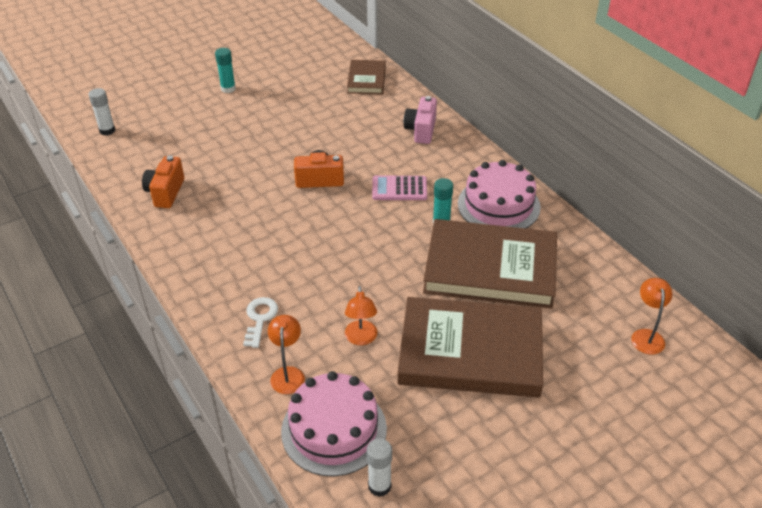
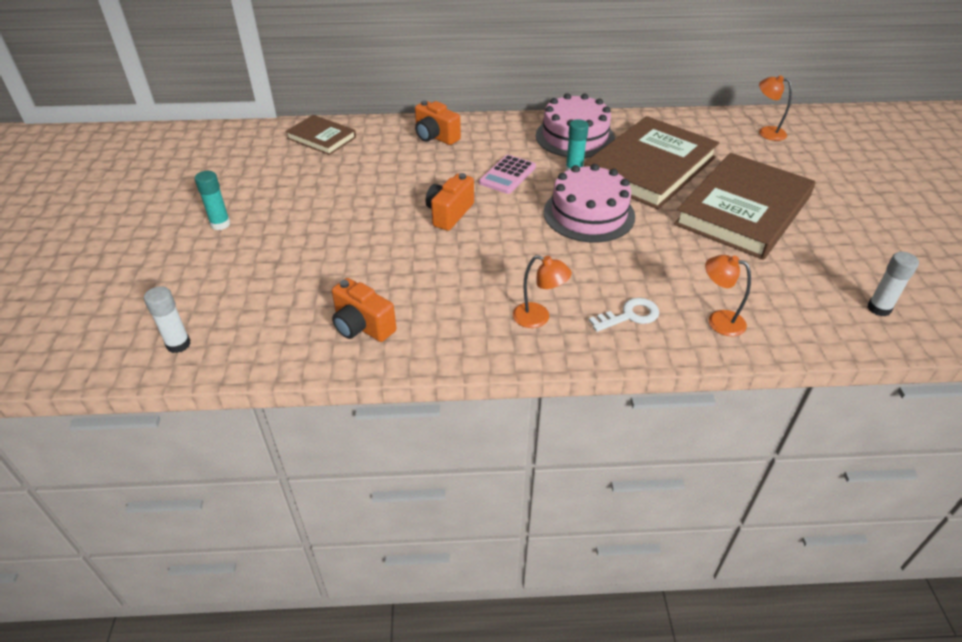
camera: 60 degrees left, 0 degrees up
white key [243,297,278,348] -> white key turned 120 degrees clockwise [589,298,659,332]
pink cake [281,371,387,477] -> pink cake moved to [544,164,635,242]
orange lamp [345,286,377,345] -> orange lamp moved to [513,255,572,328]
pink camera [404,96,437,144] -> orange camera [415,100,461,145]

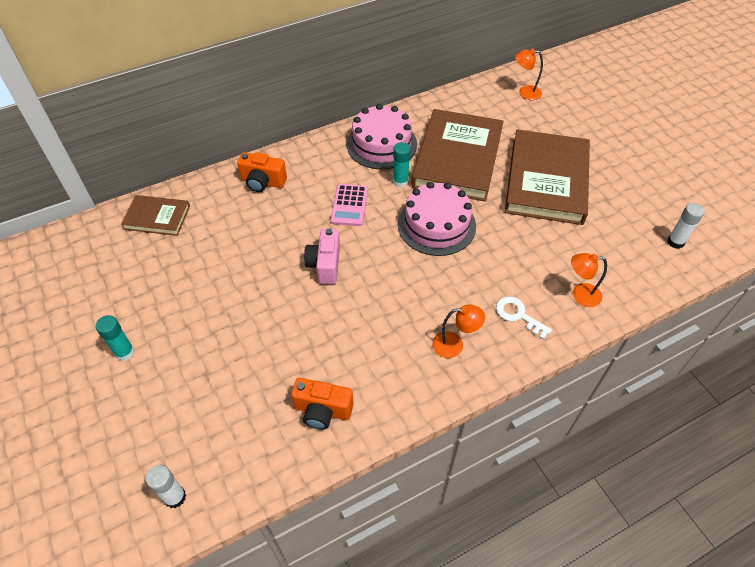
camera: 25 degrees left, 10 degrees up
orange camera [426,173,474,231] -> pink camera [304,228,340,284]
white key [589,298,659,332] -> white key turned 90 degrees counterclockwise [496,296,552,340]

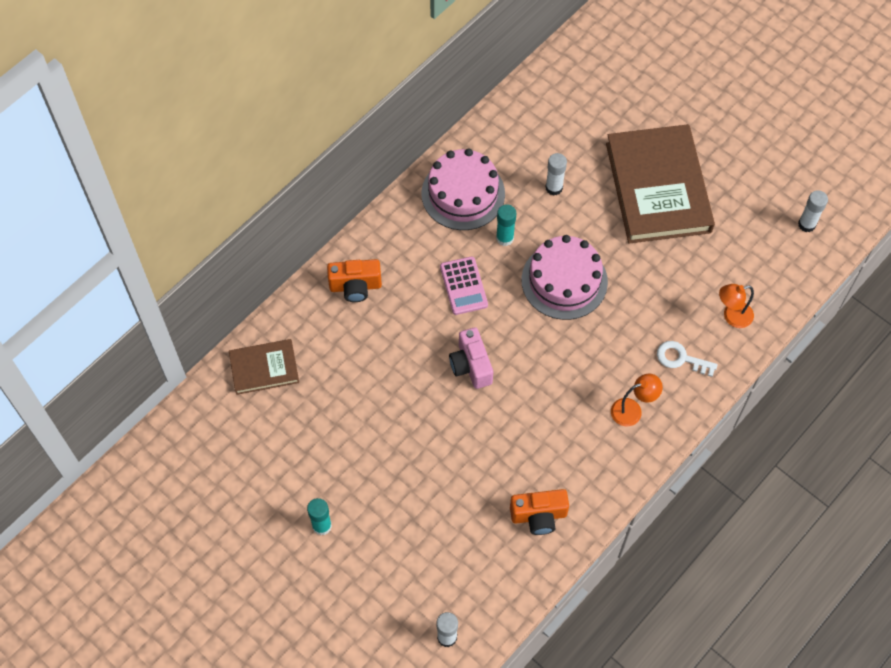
camera: 20 degrees left, 10 degrees up
brown book [411,109,504,202] -> white glue stick [545,153,567,196]
orange lamp [515,49,543,100] -> none

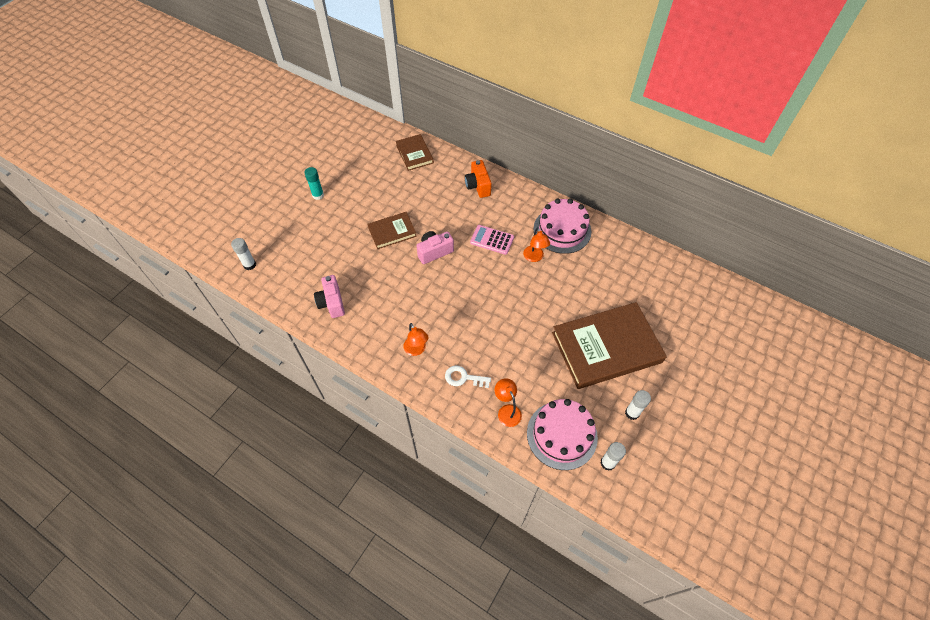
camera: 80 degrees right, 5 degrees down
pink calculator [440,256,488,315] -> pink calculator turned 45 degrees clockwise [470,225,514,255]
turquoise glue stick [496,204,516,246] -> orange lamp [523,227,550,262]
orange camera [510,489,569,535] -> pink camera [314,275,345,318]
pink cake [521,235,608,320] -> pink cake moved to [527,399,598,470]
white glue stick [545,153,567,196] -> white glue stick moved to [625,390,651,420]
white key [657,341,718,377] -> white key turned 90 degrees counterclockwise [445,365,491,388]
none -> brown book [368,212,417,249]

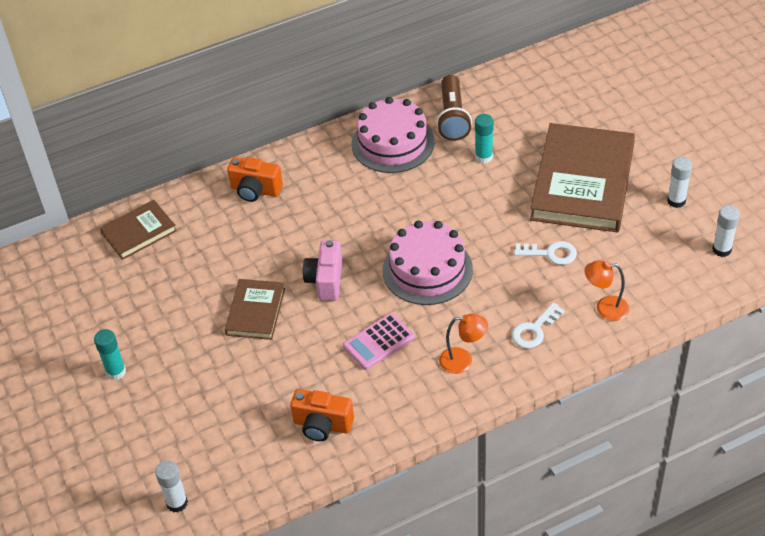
camera: 55 degrees left, 10 degrees down
pink camera [314,275,345,318] -> orange camera [290,389,354,441]
brown book [395,134,434,171] -> brown book turned 45 degrees counterclockwise [100,200,177,260]
pink calculator [470,225,514,255] -> pink calculator moved to [343,313,415,370]
orange lamp [523,227,550,262] -> none
pink cake [527,399,598,470] -> pink cake moved to [383,221,473,305]
none -> brown flashlight [436,75,472,141]
none -> turquoise glue stick [475,114,494,164]
none -> white key [514,241,577,265]

